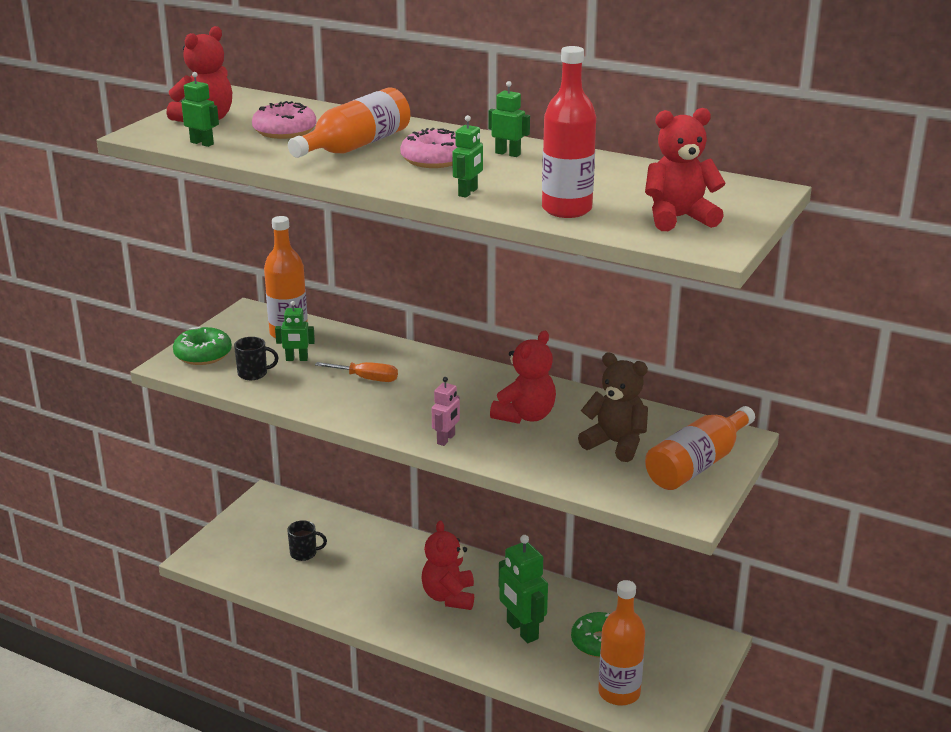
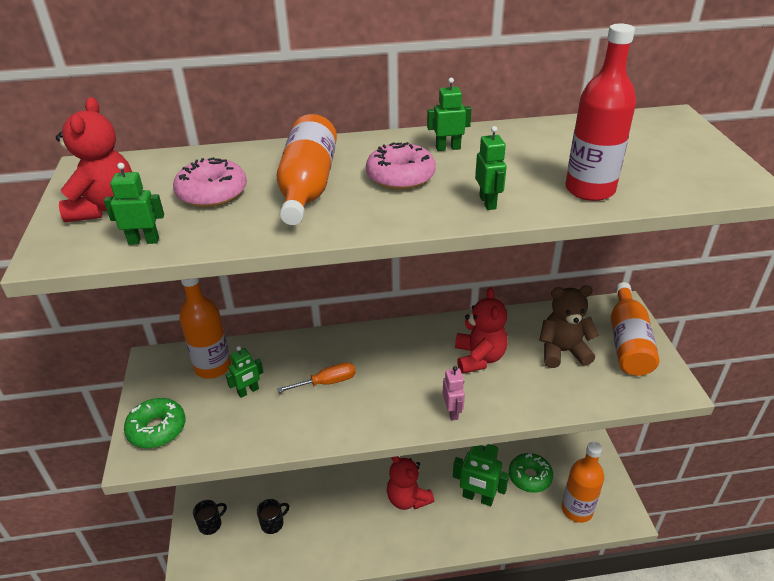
camera: 35 degrees left, 10 degrees up
black mug [234,337,279,380] -> black mug moved to [193,500,227,535]
red teddy bear [645,108,726,231] -> none

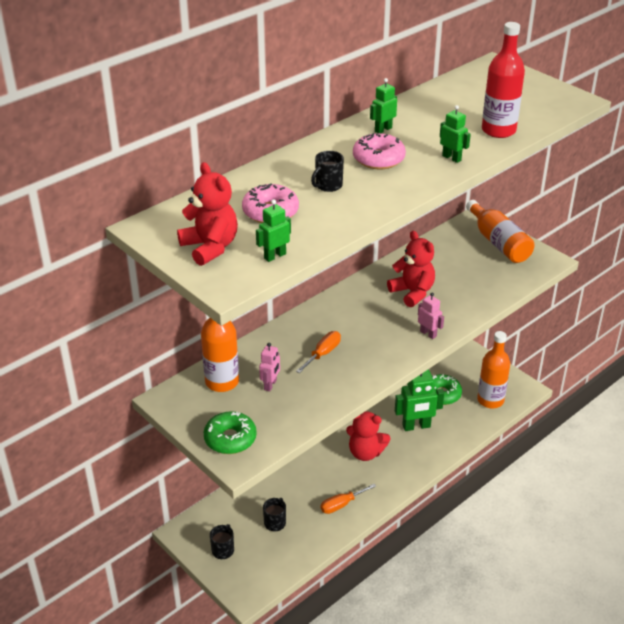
camera: 35 degrees left, 0 degrees up
green robot [226,346,264,398] -> pink robot [259,343,280,392]
orange bottle [276,114,337,225] -> black mug [311,151,344,192]
brown teddy bear [539,285,599,368] -> none
none -> orange screwdriver [320,484,376,514]

